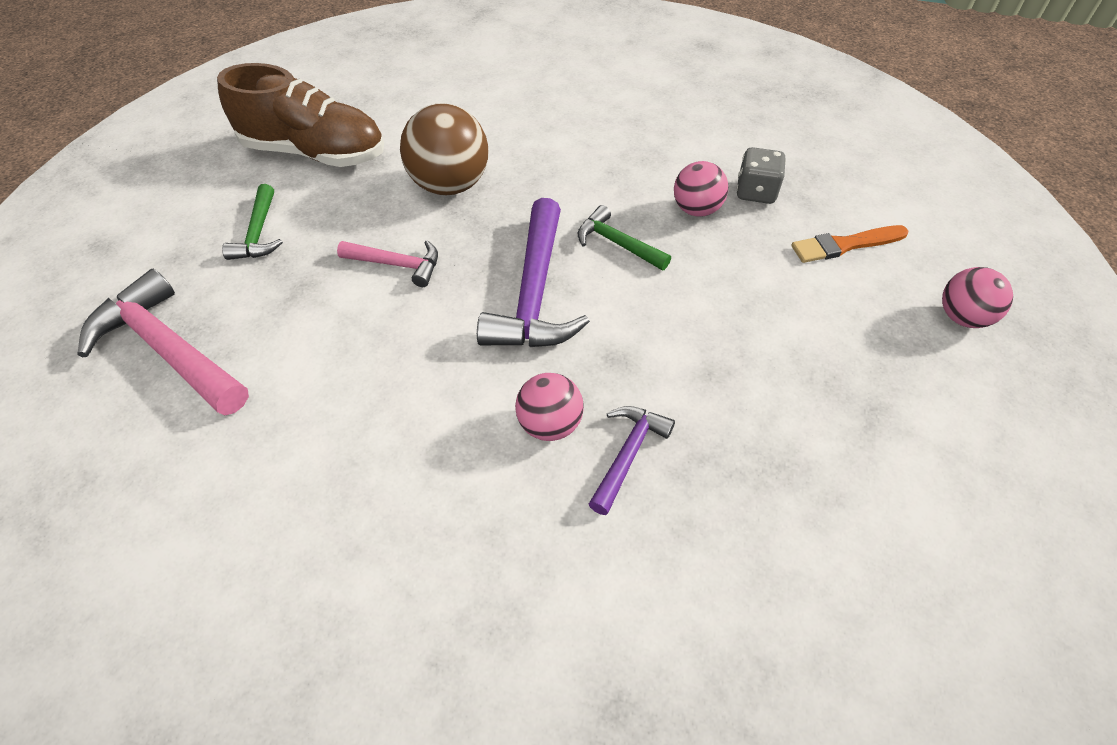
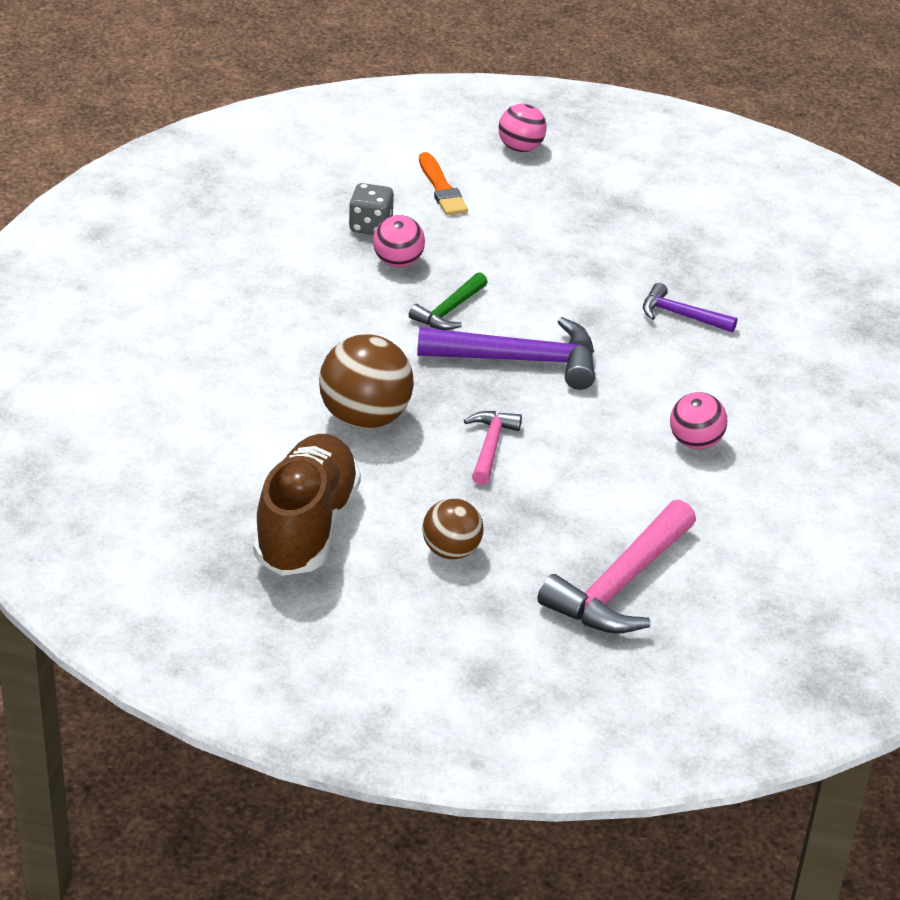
camera: 95 degrees left, 15 degrees down
green hammer [222,184,283,260] -> brown ball [422,498,484,559]
pink ball [515,373,584,441] -> pink ball moved to [670,392,727,450]

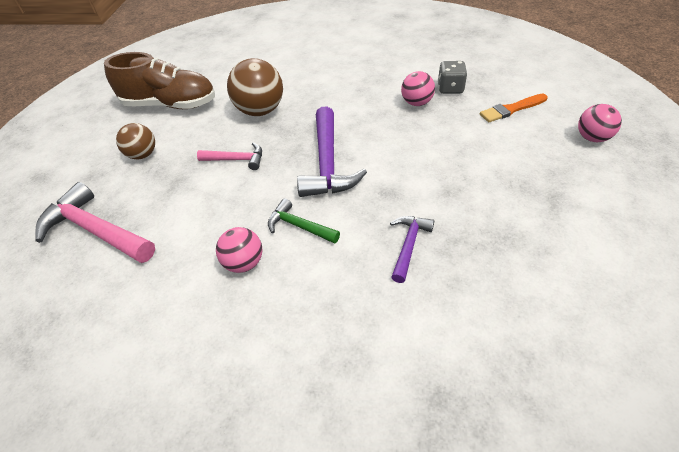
camera: 90 degrees right, 10 degrees up
green hammer [409,272,488,330] -> green hammer moved to [268,198,340,244]

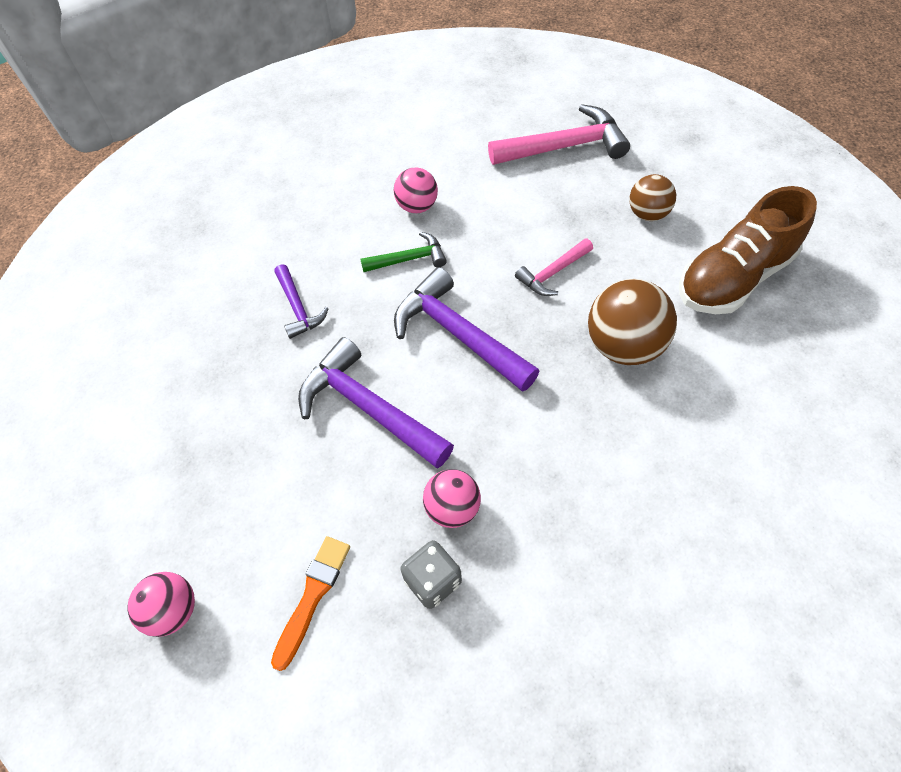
camera: 135 degrees right, 10 degrees up
none -> purple hammer [298,337,454,469]

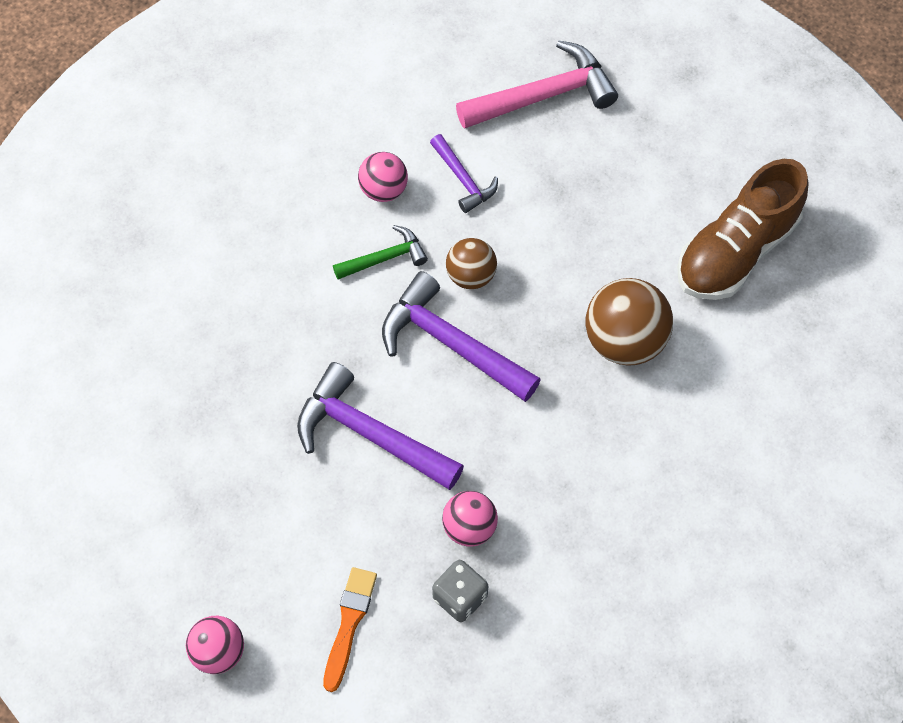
camera: 10 degrees left, 5 degrees up
purple hammer [274,264,329,339] -> purple hammer moved to [430,134,498,213]
pink hammer [515,238,593,296] -> none
brown ball [629,174,676,221] -> brown ball moved to [446,238,497,289]

